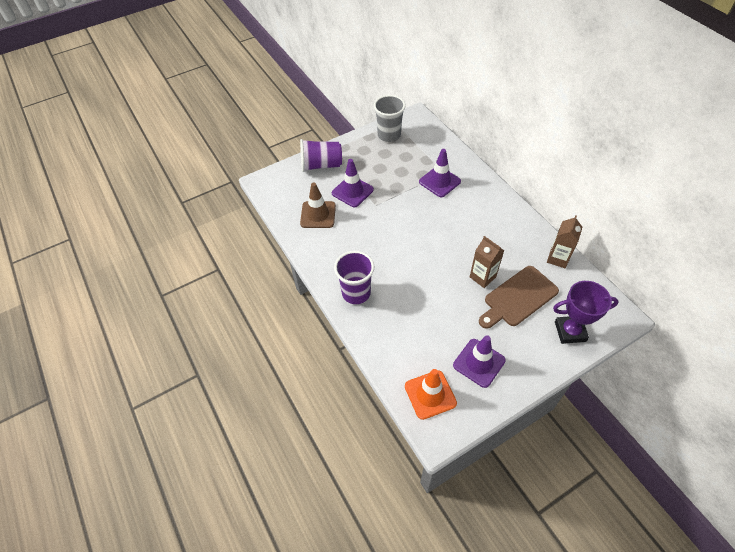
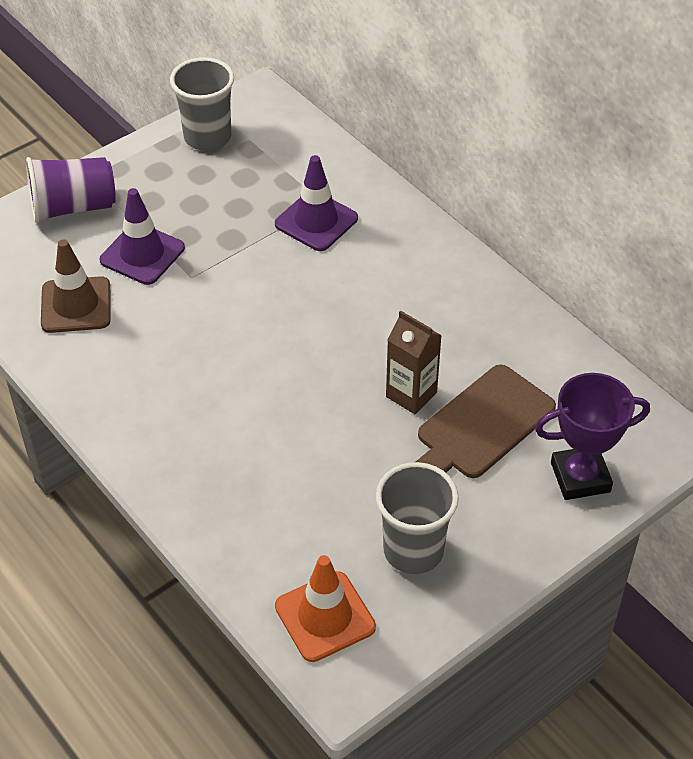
camera: 10 degrees left, 5 degrees down
purple cup [334,251,375,304] -> none
purple traffic cone [453,335,506,388] -> grey cup [376,462,459,574]
brown carton [547,215,582,268] -> none

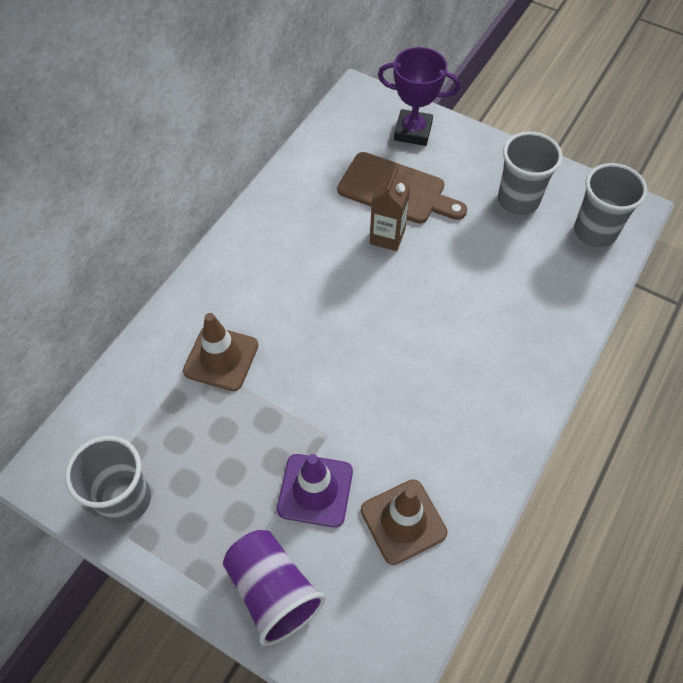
camera: 110 degrees left, 10 degrees up
purple traffic cone [275,155,358,251] -> brown traffic cone [183,313,258,391]
orange traffic cone [275,555,376,662] -> grey cup [574,163,648,247]
purple trophy [535,373,650,500] -> purple trophy turned 45 degrees counterclockwise [378,47,460,146]

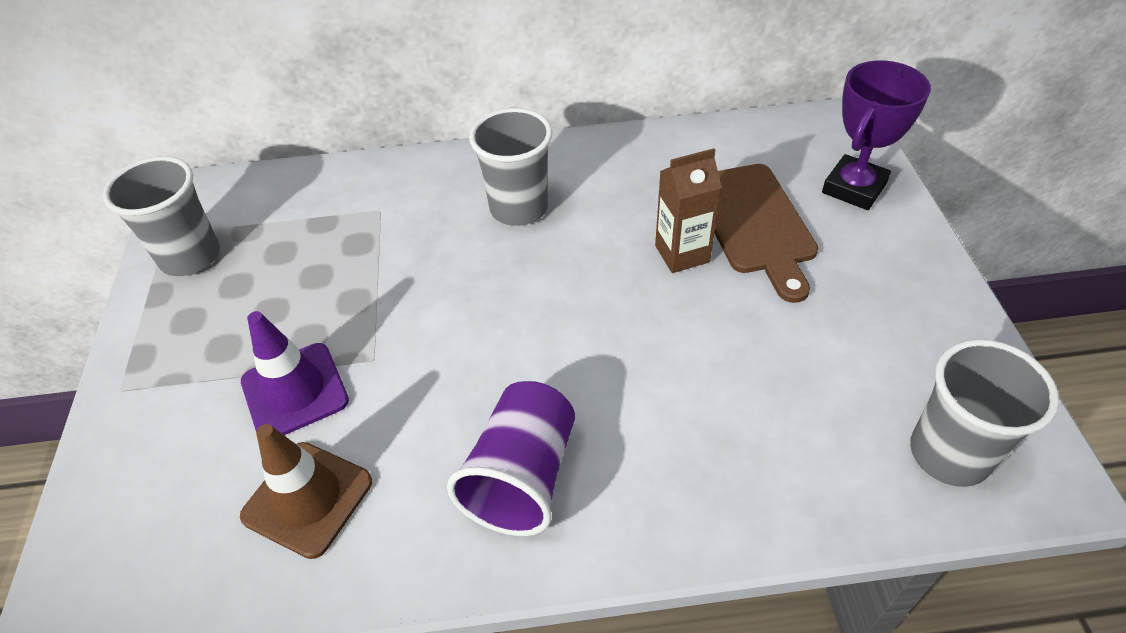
camera: 55 degrees right, 10 degrees down
brown traffic cone [183,313,258,391] -> none
purple cup [223,530,326,646] -> purple cup moved to [447,381,575,536]
purple trophy [378,47,460,146] -> purple trophy turned 60 degrees clockwise [822,60,931,210]
grey cup [498,132,563,215] -> grey cup moved to [469,108,552,226]

